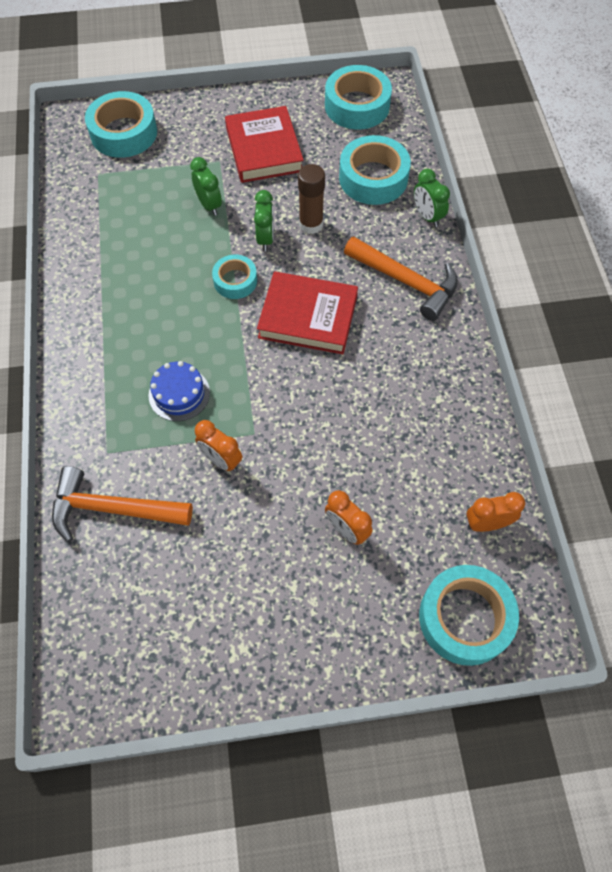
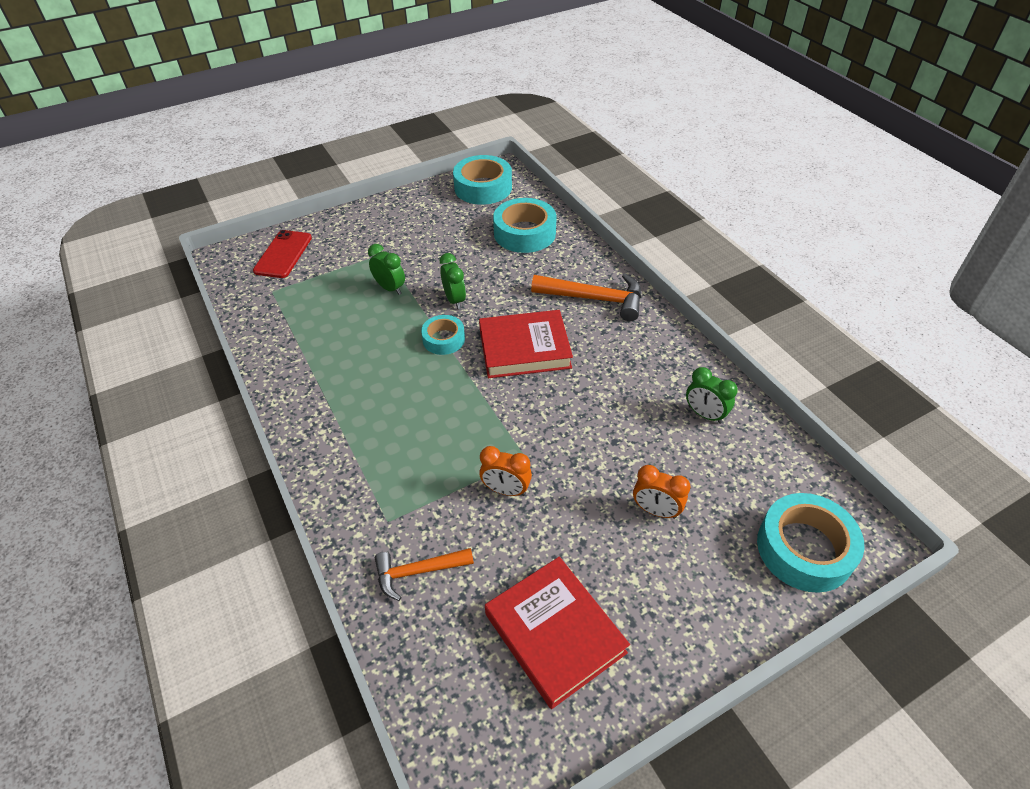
camera: 20 degrees left, 15 degrees down
orange hammer [52,466,193,542] -> orange hammer [375,548,474,601], size x0.64
turquoise tape [85,91,157,158] -> red phone [253,230,312,278]
blue cake [149,361,210,421] -> none
red book [225,106,304,183] -> red book moved to [485,557,630,709]
brown glue stick [298,164,325,234] -> none
green clock [414,169,450,227] -> green clock moved to [686,367,738,424]
orange clock [466,492,525,532] -> none

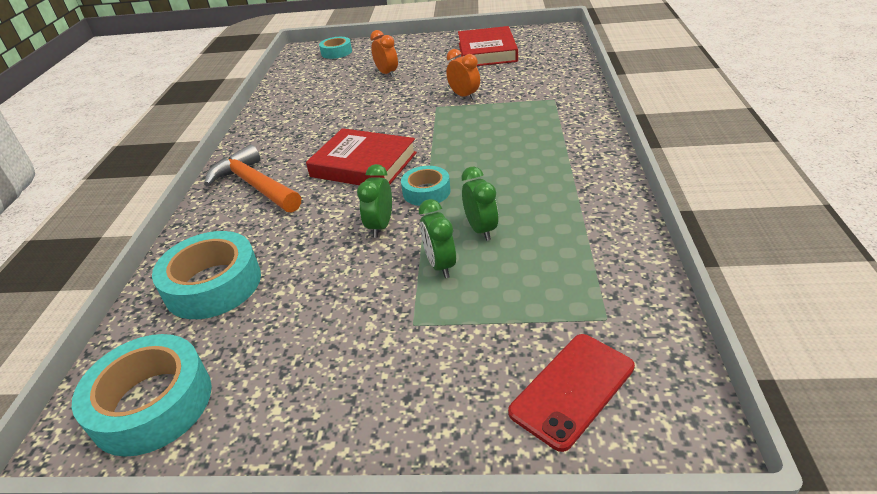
camera: 145 degrees left, 10 degrees down
orange hammer [375,548,474,601] -> none
green clock [686,367,738,424] -> green clock moved to [461,167,498,241]
turquoise tape [757,493,864,593] -> turquoise tape [319,37,352,59], size x0.59

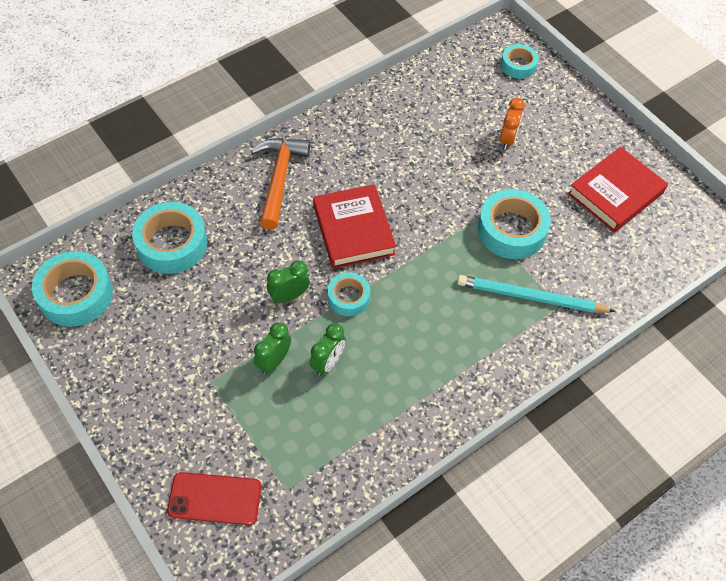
camera: 45 degrees right, 20 degrees up
orange clock [446,49,480,100] -> turquoise tape [478,189,551,259]
none -> turquoise pencil [457,275,615,313]

